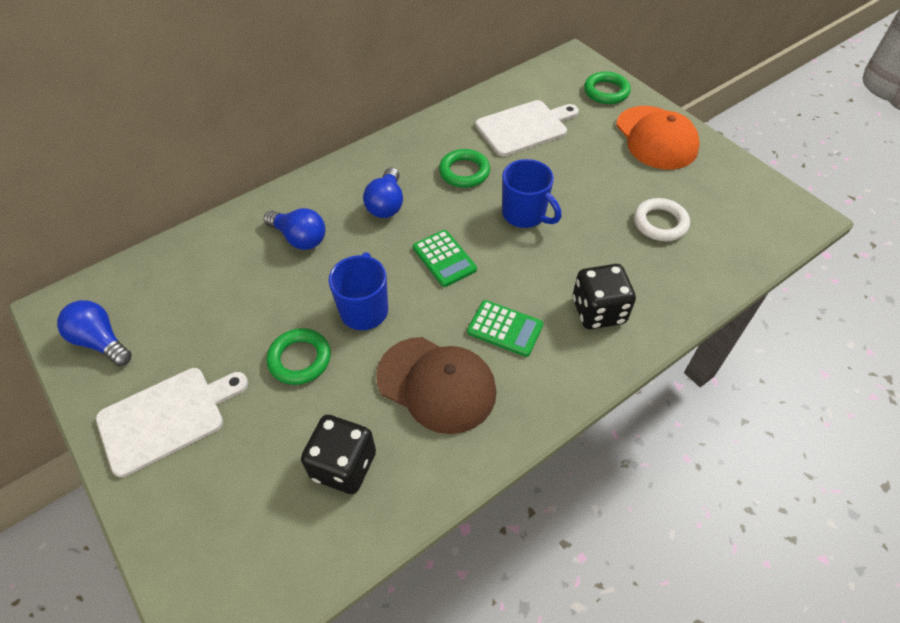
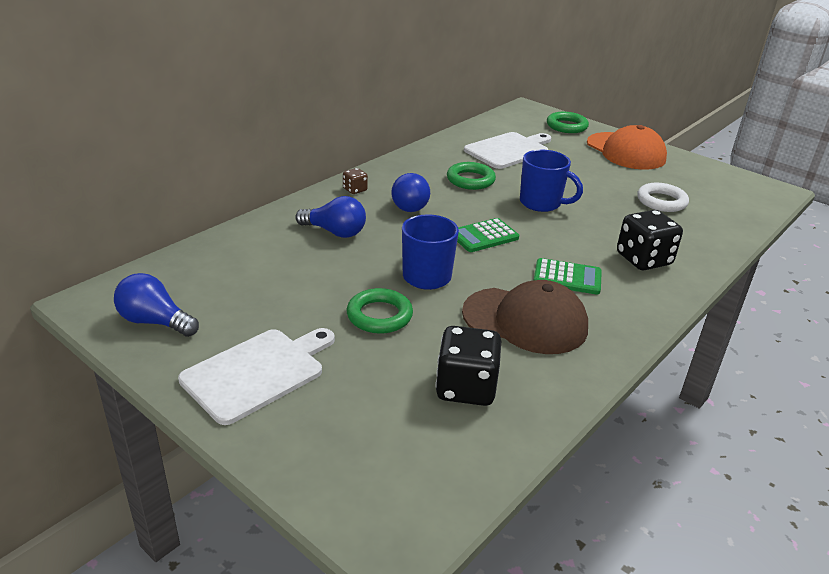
camera: 15 degrees left, 20 degrees down
green calculator [413,230,477,287] -> green calculator turned 105 degrees clockwise [457,218,519,252]
none -> brown dice [343,168,368,194]

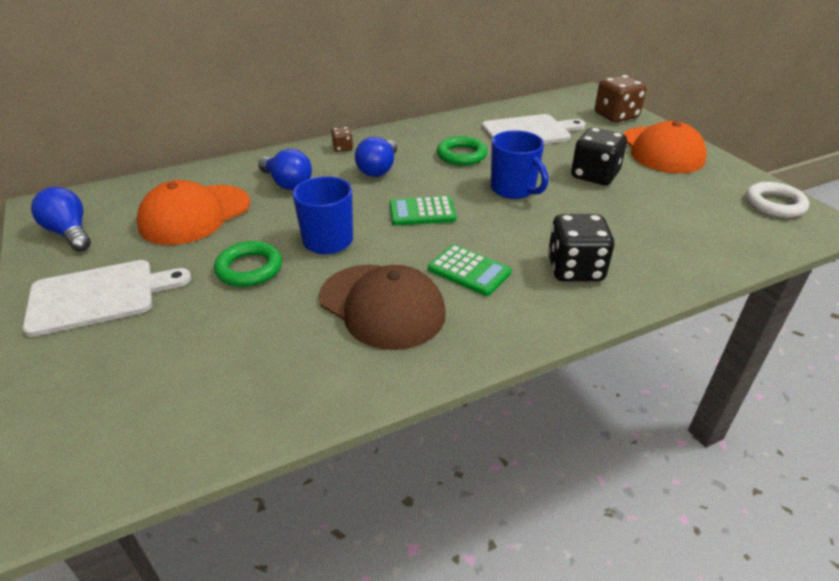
camera: 25 degrees right, 5 degrees up
black dice [435,326,501,406] -> black dice moved to [571,128,627,185]
green ring [547,112,589,133] -> brown dice [595,75,647,122]
white ring [637,183,689,212] -> white ring moved to [745,182,809,218]
none -> orange cap [137,180,250,245]

